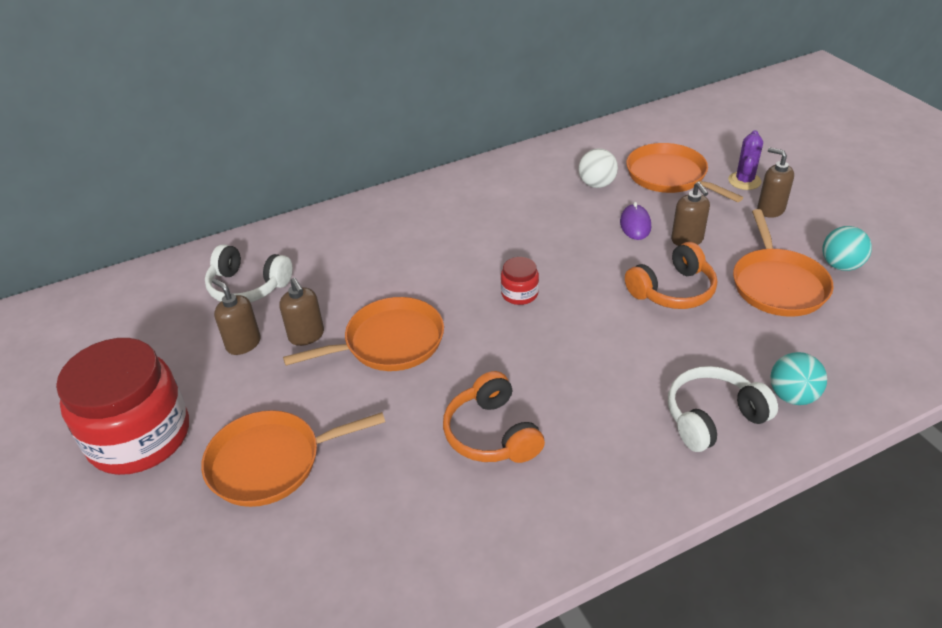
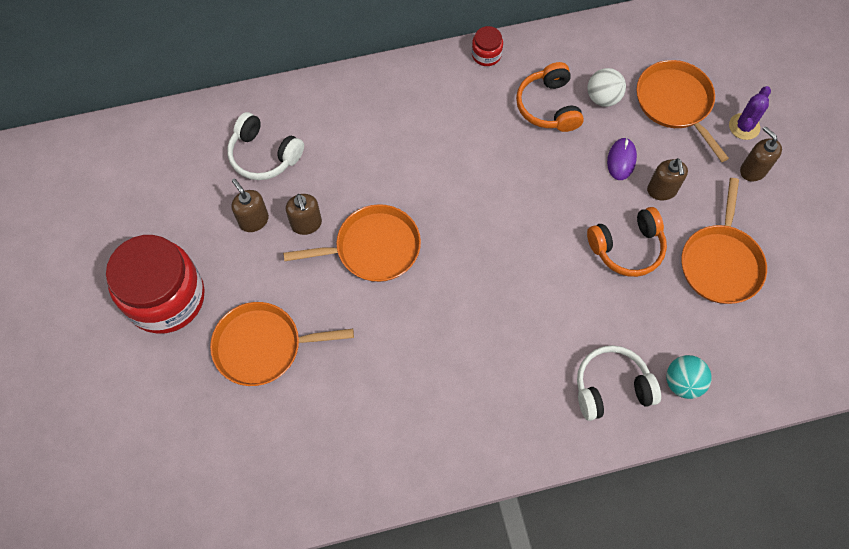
camera: 10 degrees right, 25 degrees up
orange headphones [443,371,545,463] -> orange headphones moved to [516,62,584,132]
red jar [501,257,539,305] -> red jar moved to [472,26,503,66]
turquoise ball [822,226,872,271] -> none

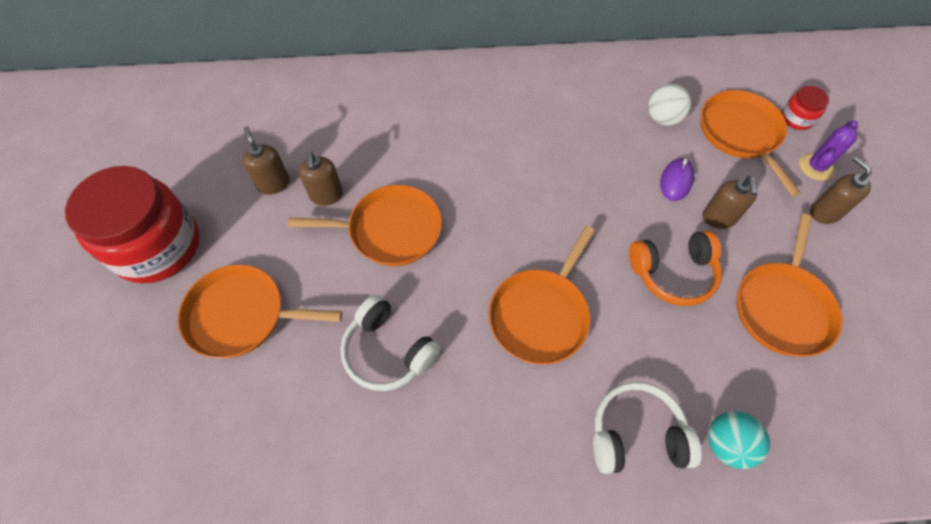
camera: 10 degrees right, 5 degrees down
white headphones [227,112,304,180] -> white headphones moved to [340,295,441,391]
red jar [472,26,503,66] -> red jar moved to [782,86,829,130]
orange headphones [516,62,584,132] -> none
none -> orange pan [488,226,595,365]

